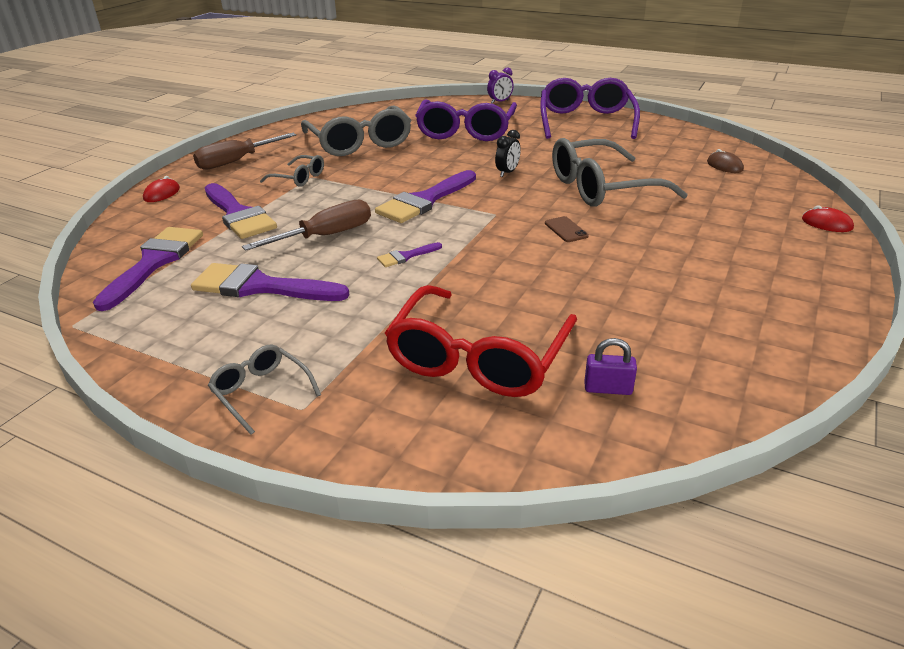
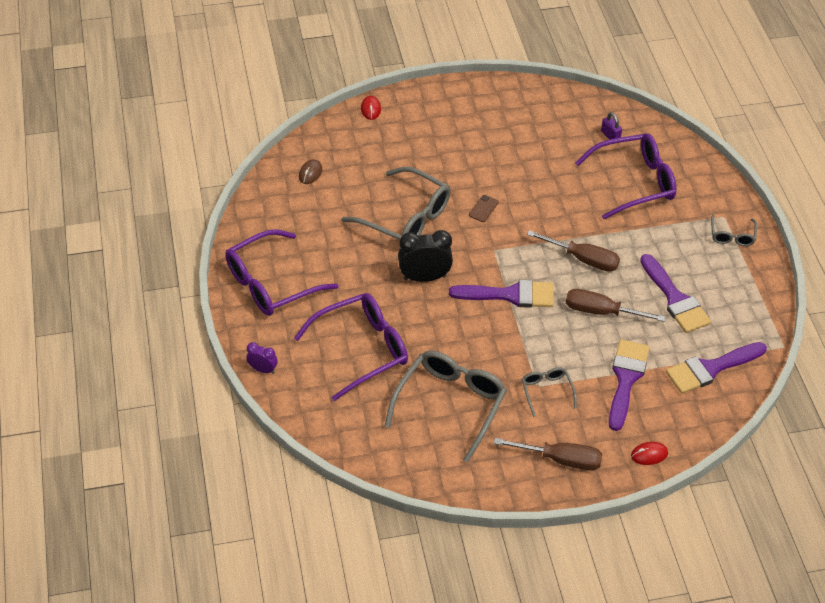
camera: 130 degrees left, 15 degrees up
purple brush [377,242,442,267] -> brown screwdriver [527,230,620,272]
red glasses [385,285,577,397] -> purple glasses [575,133,677,219]
black clock [495,130,521,177] -> black clock [398,230,453,282], size x1.83

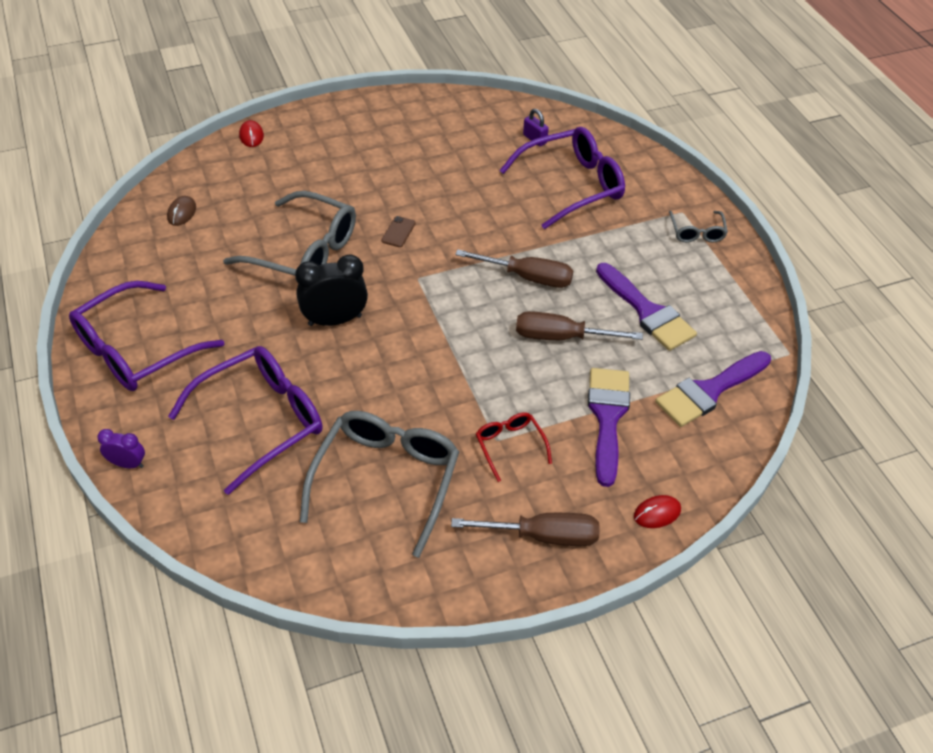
camera: 10 degrees left, 0 degrees up
purple brush [449,280,554,308] -> none
grey glasses [522,367,577,417] -> red glasses [476,412,552,482]

